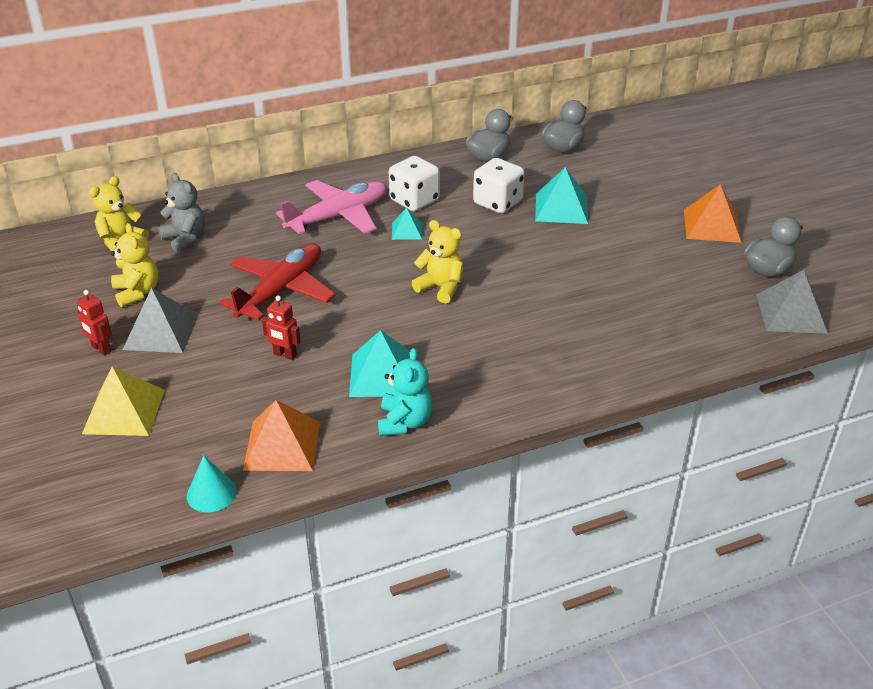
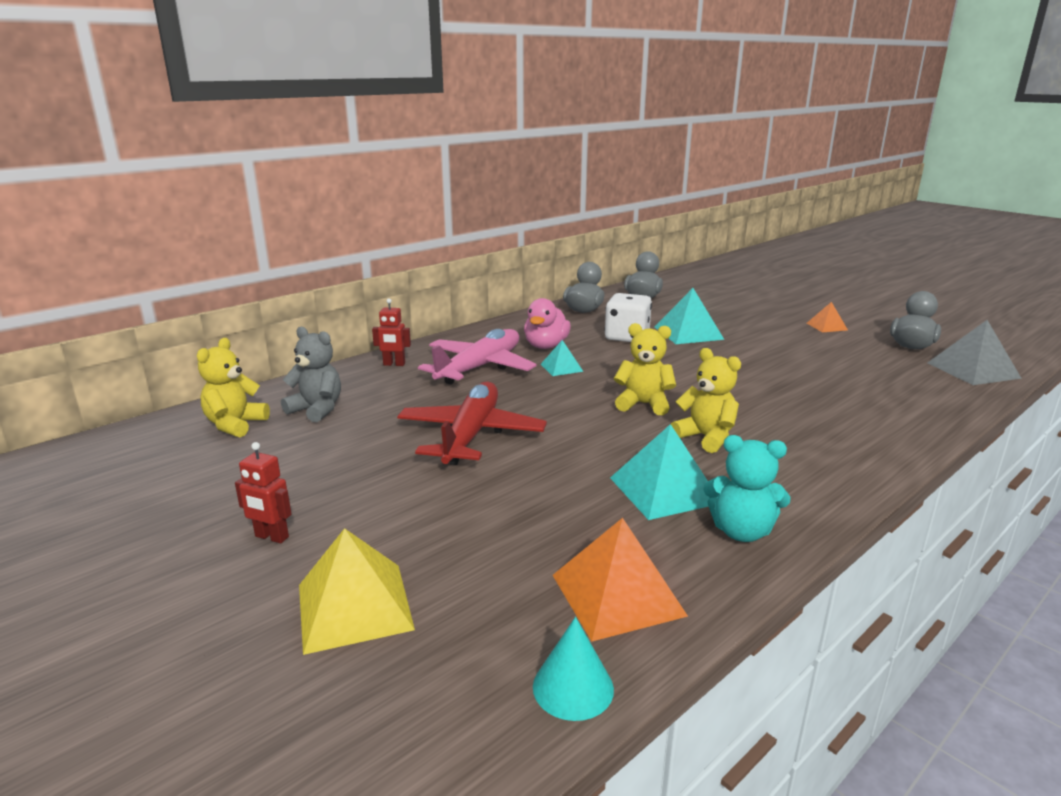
camera: 20 degrees left, 15 degrees down
yellow teddy bear [111,223,158,307] -> yellow teddy bear moved to [671,348,741,453]
grey pyramid [123,288,198,353] -> none
red robot [262,295,300,360] -> red robot moved to [372,298,411,366]
turquoise teddy bear [378,348,433,436] -> turquoise teddy bear turned 120 degrees clockwise [703,435,791,542]
white dice [389,156,440,211] -> pink duck [524,298,571,349]
orange pyramid [684,184,742,243] -> orange pyramid [807,302,848,332], size x0.56

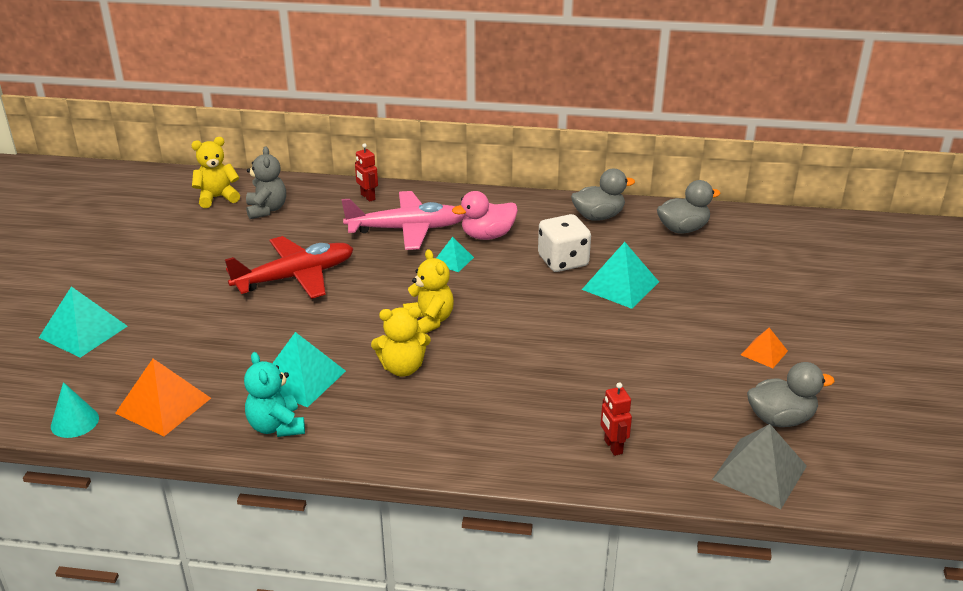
camera: 50 degrees right, 10 degrees up
red robot [235,442,291,543] -> red robot moved to [601,382,632,456]
yellow pyramid [299,528,415,655] -> turquoise pyramid [39,286,127,358]
yellow teddy bear [671,348,741,453] -> yellow teddy bear turned 75 degrees clockwise [371,306,431,376]

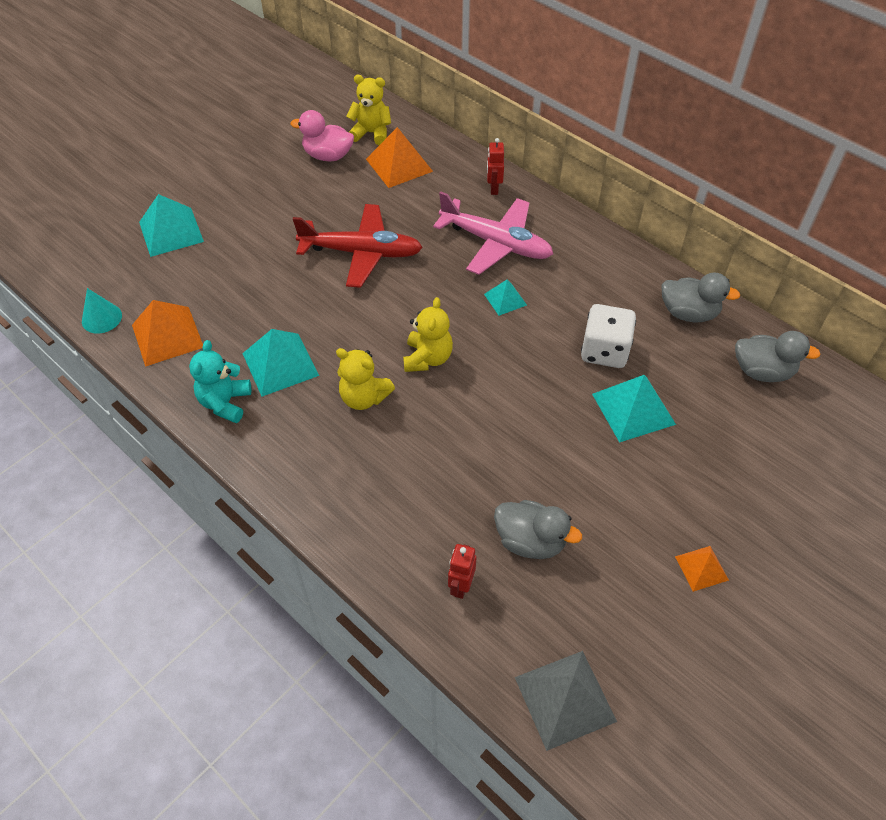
camera: 35 degrees right, 20 degrees up
grey teddy bear [246,146,286,219] -> orange pyramid [366,127,433,188]
pink duck [452,191,518,240] -> pink duck moved to [290,110,354,161]
grey duck [747,362,835,427] -> grey duck moved to [494,500,582,559]

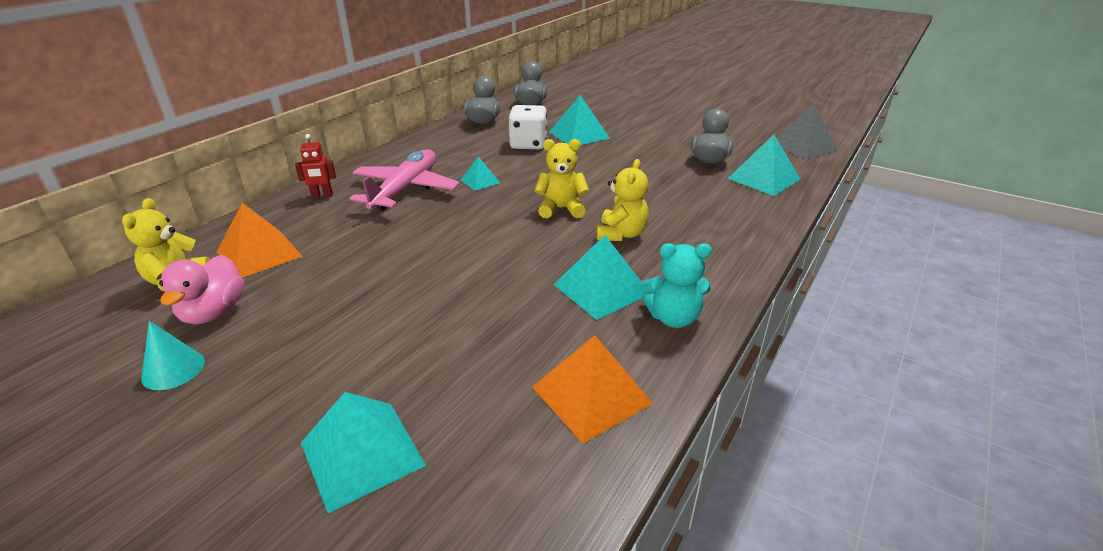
camera: 100 degrees left, 20 degrees down
turquoise cone [82,288,122,334] -> turquoise cone moved to [141,321,205,390]
red plane [293,204,423,288] -> none
red robot [448,544,476,599] -> turquoise pyramid [727,135,801,196]
orange pyramid [675,546,729,592] -> none

